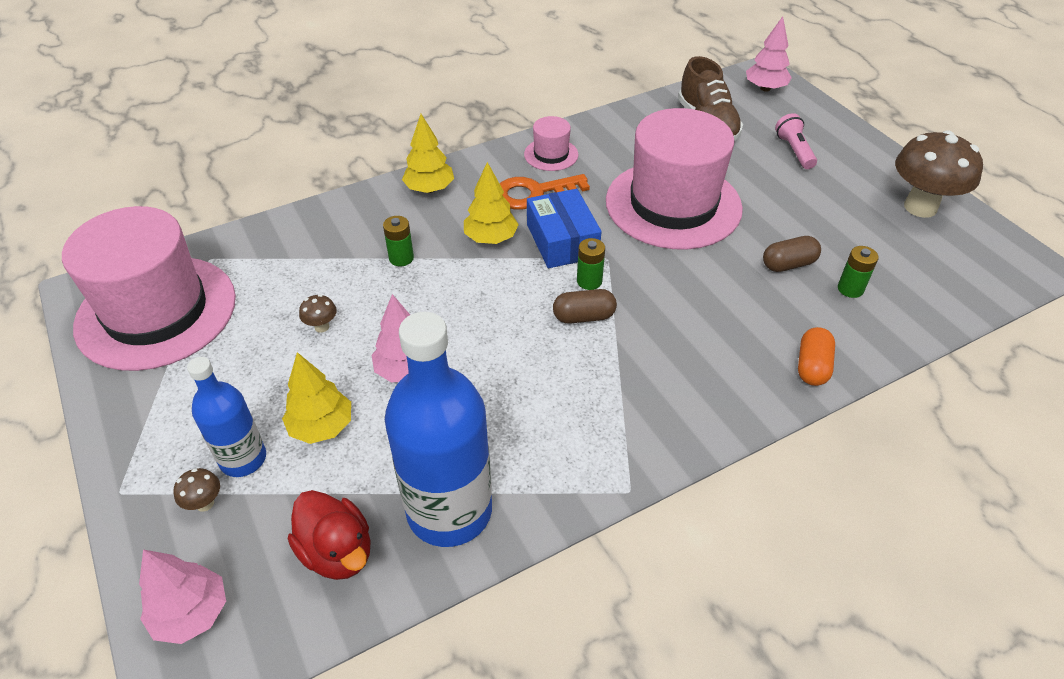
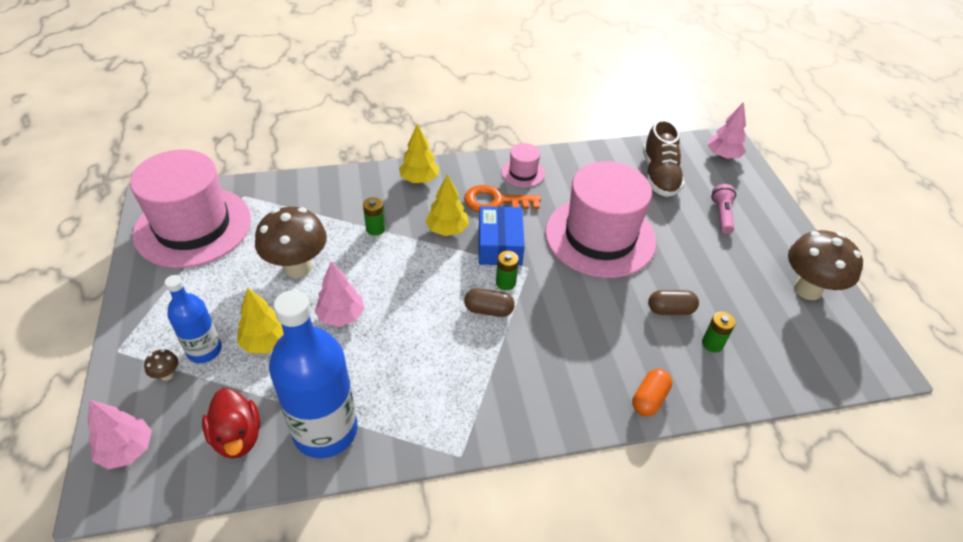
camera: 15 degrees right, 0 degrees up
brown mushroom [299,294,337,333] -> brown mushroom [255,207,327,278], size x2.48

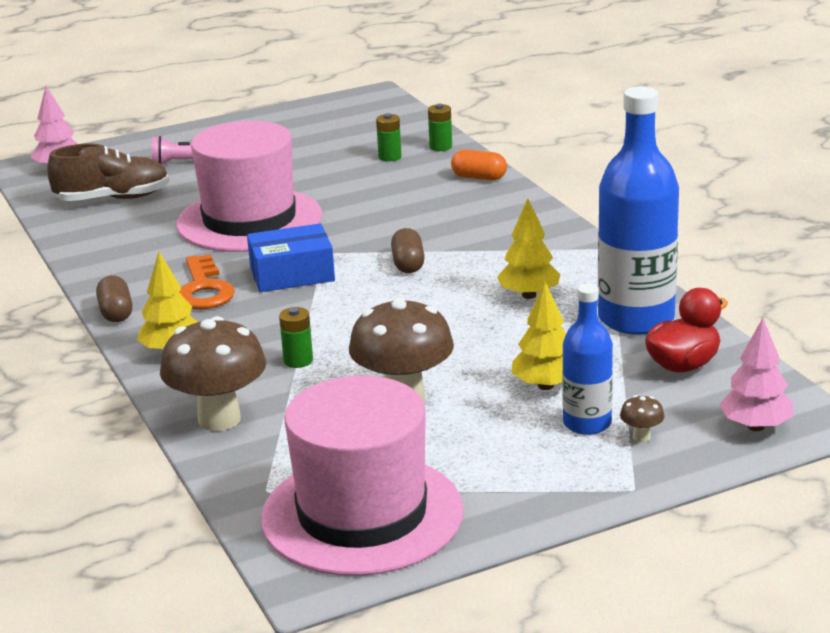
camera: 100 degrees left, 20 degrees down
pink tree [315,261,365,327] -> none
yellow tree [425,174,469,236] -> yellow tree moved to [497,198,560,299]
green battery [496,251,519,290] -> green battery moved to [428,104,452,151]
pink hat [502,143,545,187] -> none
brown capsule [648,290,699,315] -> brown capsule moved to [96,275,132,322]
brown mushroom [788,230,863,300] -> brown mushroom moved to [160,316,266,431]

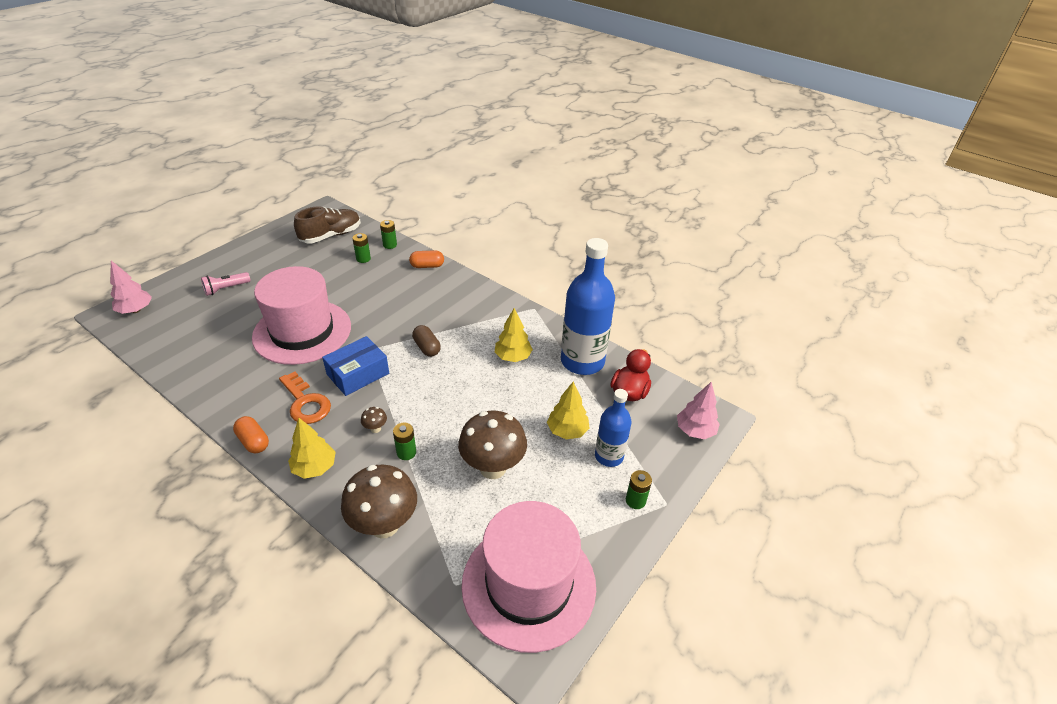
camera: 30 degrees left, 15 degrees up
brown shoe [47,143,169,201] -> brown shoe moved to [294,207,361,243]
brown capsule [96,275,132,322] -> orange capsule [233,416,269,453]
brown mushroom [620,395,665,442] -> brown mushroom moved to [361,407,387,433]
none -> green battery [626,470,652,509]

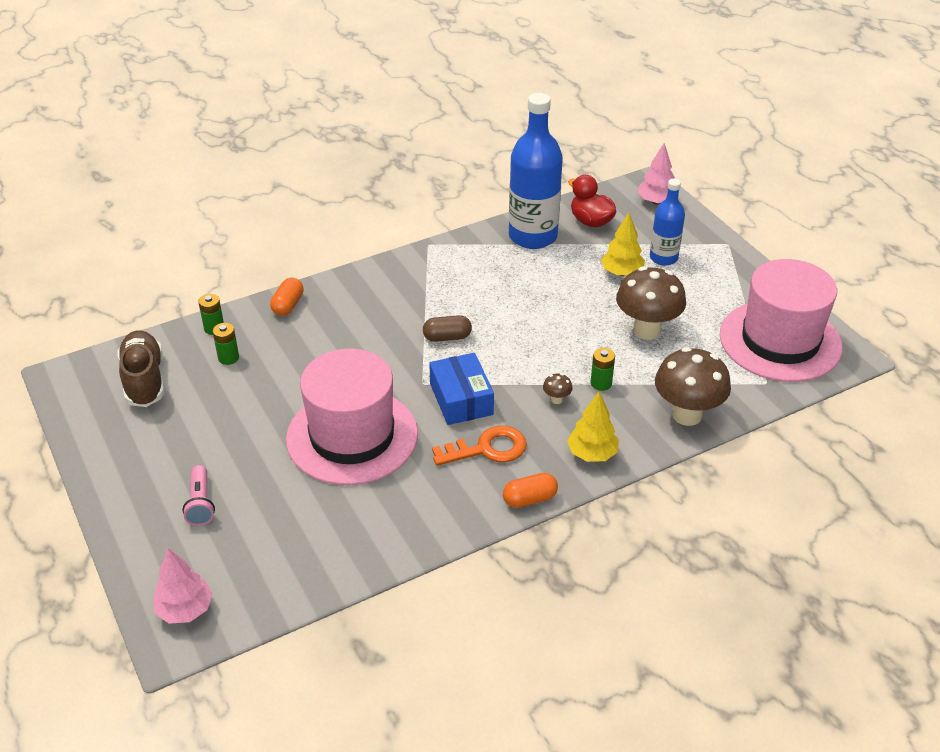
camera: 65 degrees left, 0 degrees up
yellow tree [495,308,533,362] -> none
green battery [626,470,652,509] -> none

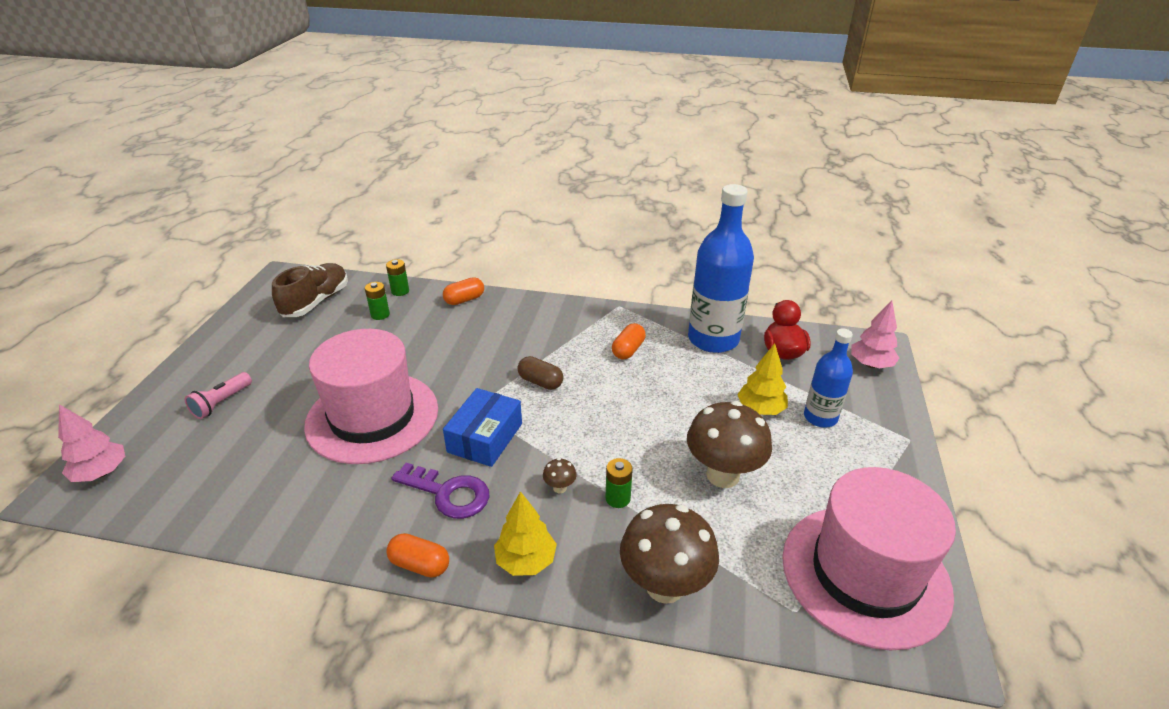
camera: 40 degrees right, 5 degrees down
orange key [432,426,527,466] -> purple key [391,463,490,519]
none -> orange capsule [612,323,646,360]

